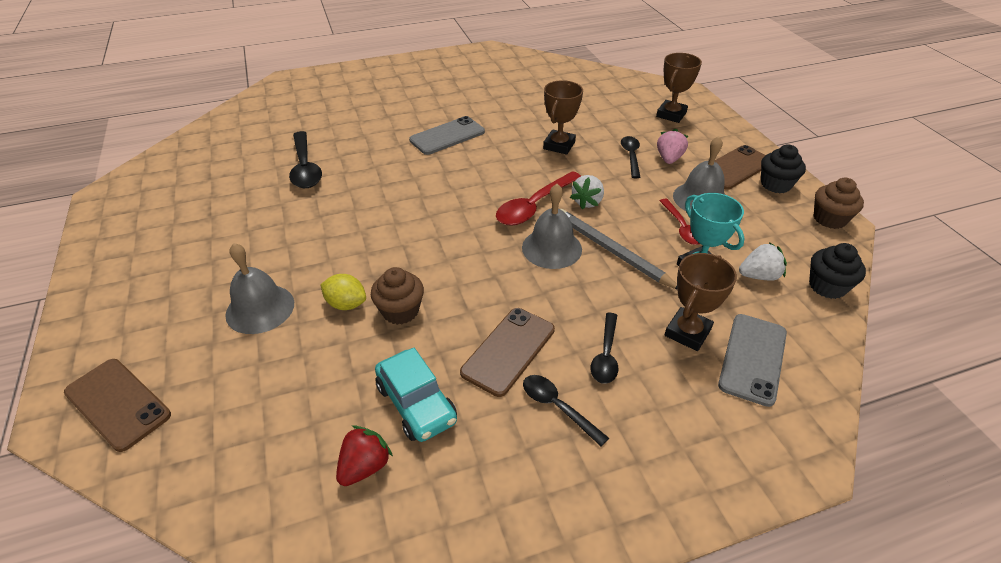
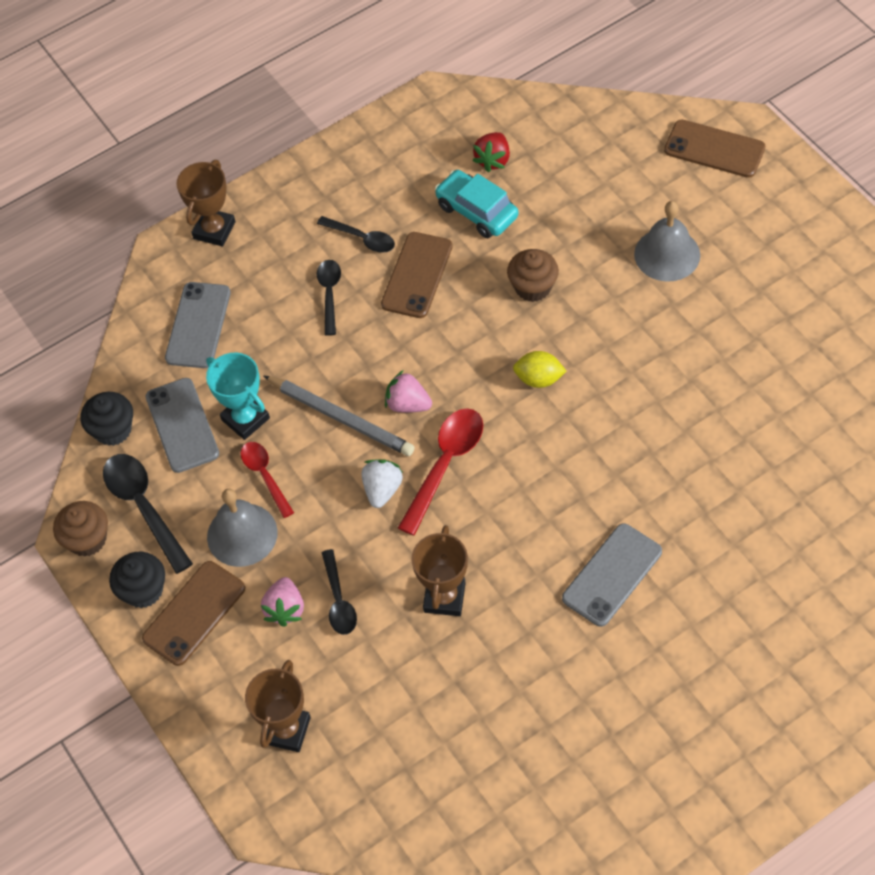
camera: 170 degrees right, 15 degrees up
black spoon [289,131,322,188] -> black spoon moved to [103,454,193,574]
yellow lemon [320,274,366,310] -> yellow lemon moved to [513,351,567,388]
grey bell [522,184,582,269] -> pink strawberry [385,370,432,413]
brown trophy [665,253,737,351] -> brown trophy moved to [176,160,235,246]
white strawberry [739,242,787,281] -> grey phone [145,378,219,473]

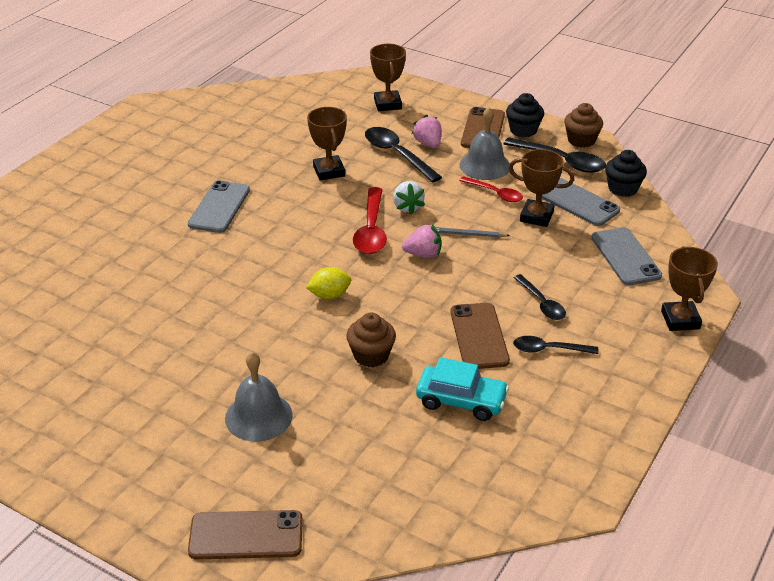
camera: 150 degrees right, 20 degrees down
turquoise trophy [206,352,270,440] -> brown trophy [509,149,574,227]
grey pencil [263,375,414,456] -> grey pencil [435,227,510,237], size x0.55
black spoon [322,549,357,635] -> black spoon [365,127,442,183], size x1.59
red strawberry [473,132,510,172] -> none

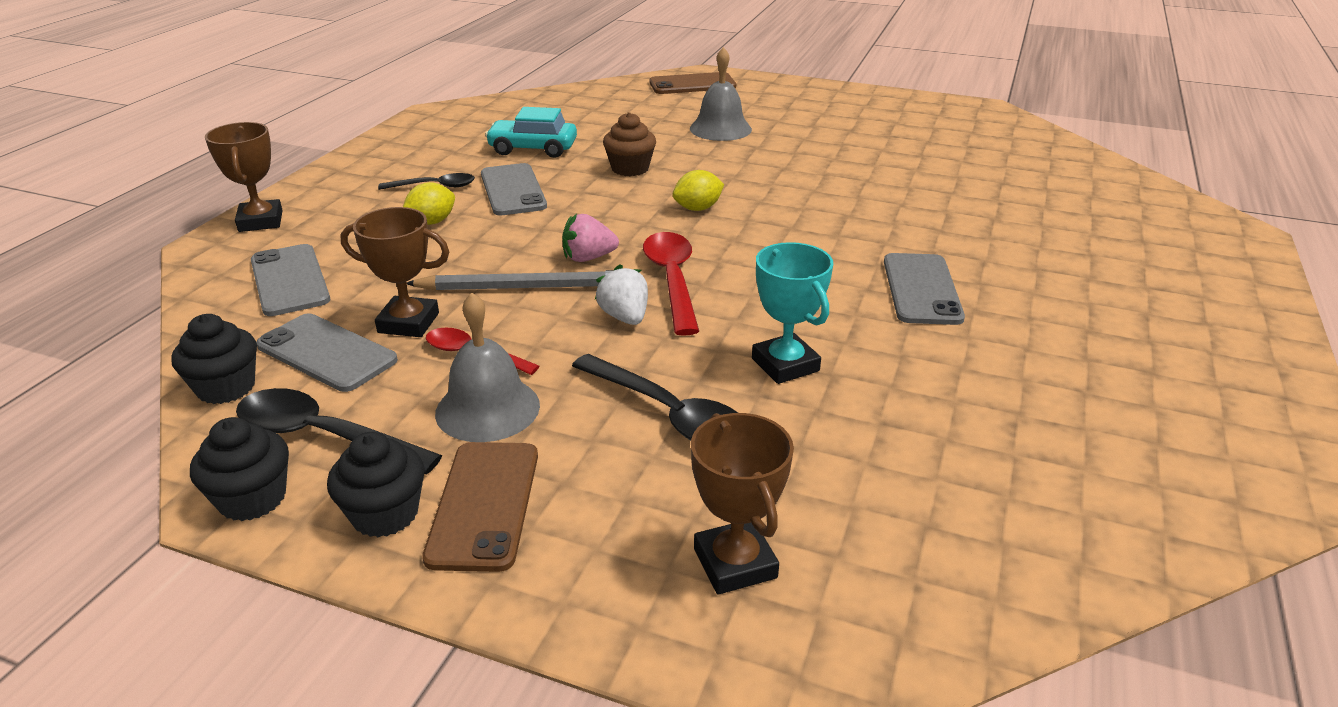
camera: 170 degrees right, 5 degrees down
brown trophy [307,107,347,181] -> turquoise trophy [752,242,833,384]
pink strawberry [412,115,441,148] -> none
grey pencil [435,227,510,237] -> grey pencil [407,270,614,291], size x1.83
brown phone [450,303,510,369] -> grey phone [481,163,547,215]
black spoon [513,274,566,320] -> yellow lemon [403,182,455,225]
brown cupcake [564,103,603,148] -> black cupcake [190,417,289,521]

